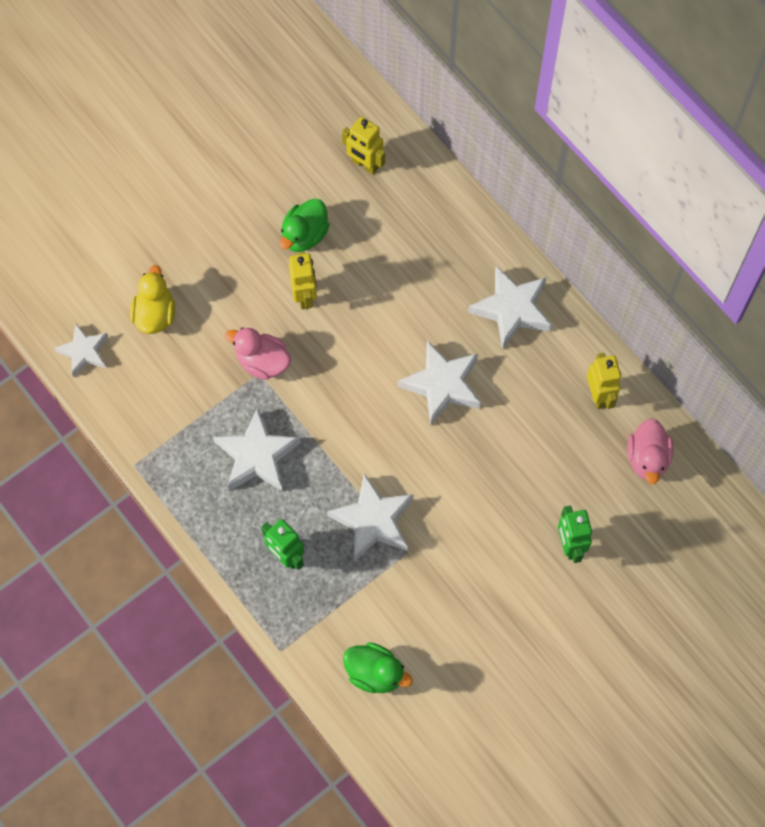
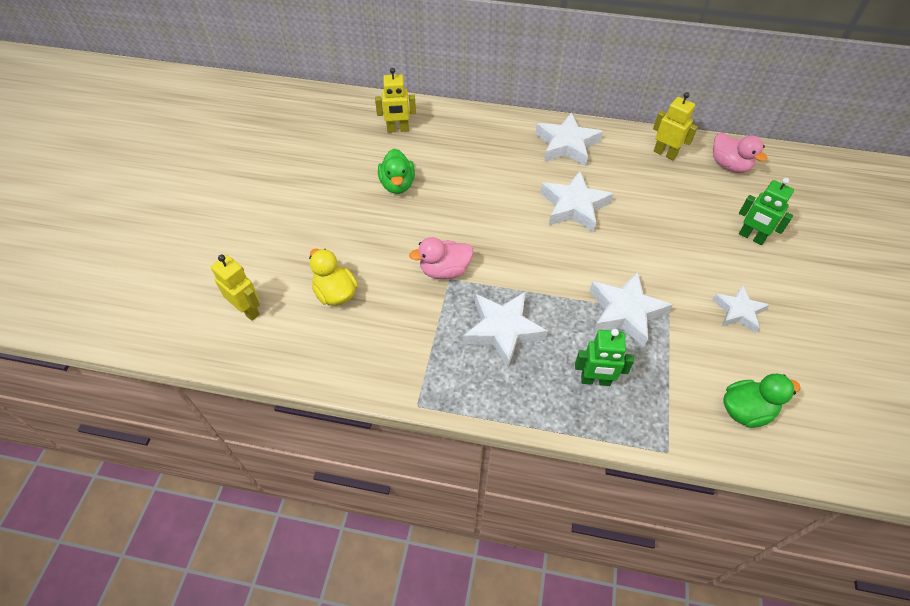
camera: 40 degrees left, 15 degrees down
white star [54,324,108,377] -> white star moved to [713,285,769,333]
yellow robot [289,252,317,309] -> yellow robot moved to [211,255,260,321]

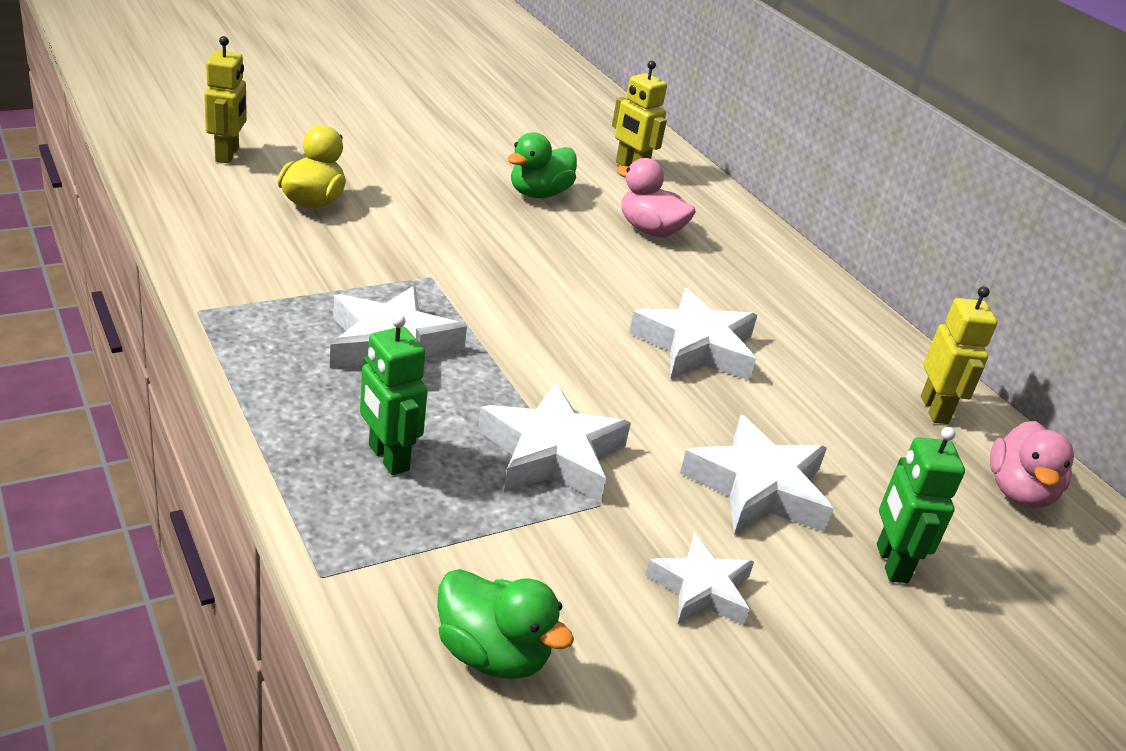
camera: 45 degrees right, 20 degrees down
pink duck [409,237,473,279] -> pink duck moved to [616,158,696,237]
white star [535,112,603,167] -> white star moved to [680,415,833,535]

